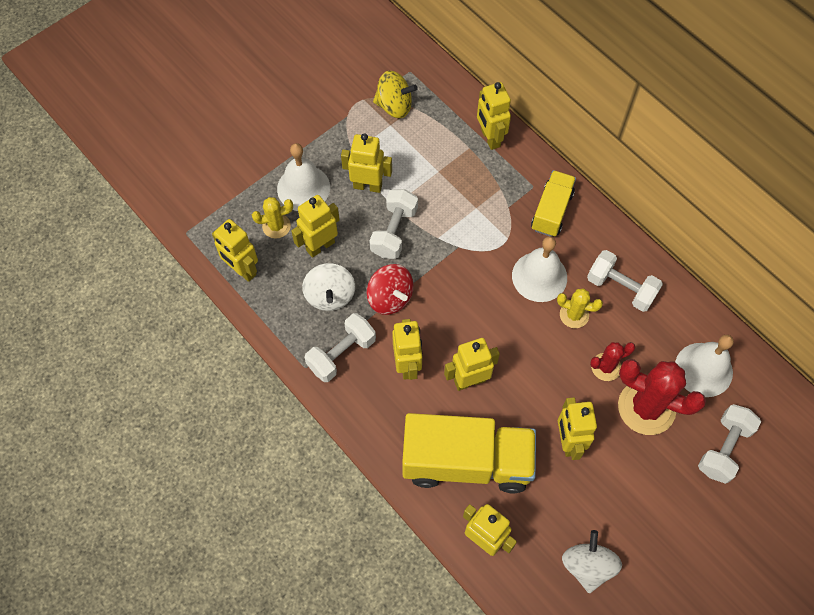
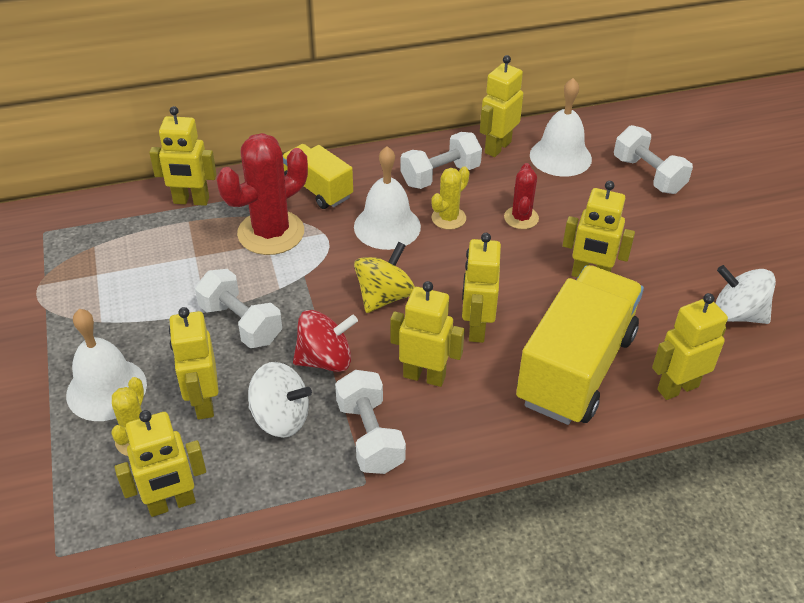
camera: 65 degrees left, 20 degrees down
yellow robot [341,133,392,193] -> yellow robot moved to [480,55,523,157]
yellow spinning top [373,71,418,118] -> yellow spinning top moved to [354,242,415,313]
red cactus [618,359,706,435] -> red cactus moved to [217,133,308,255]

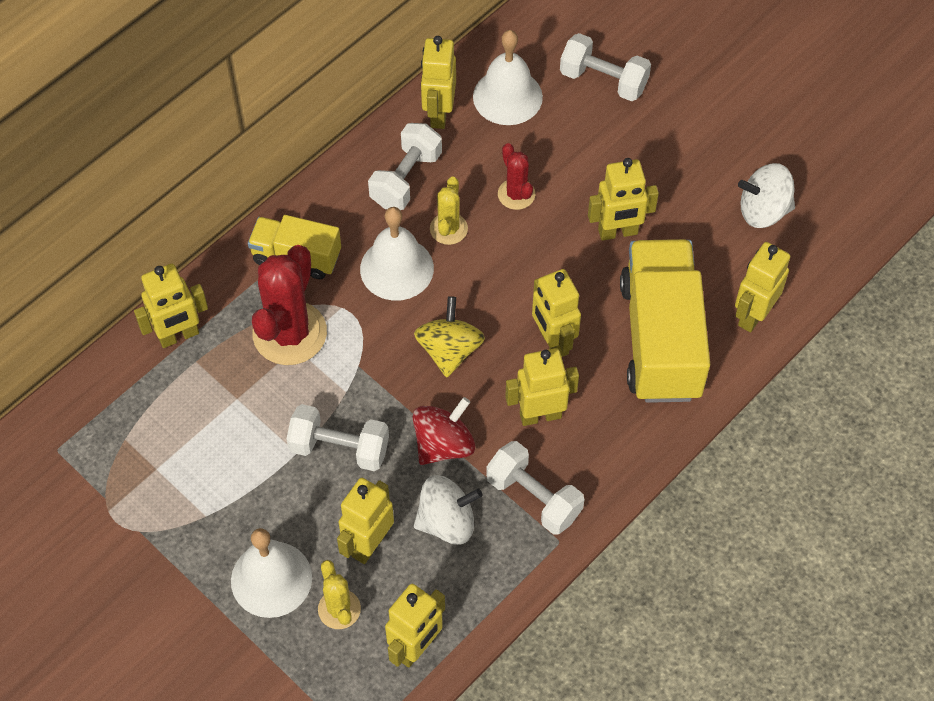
camera: 30 degrees left, 15 degrees up
yellow robot [169,307,219,419] -> yellow robot turned 75 degrees clockwise [337,478,394,564]

